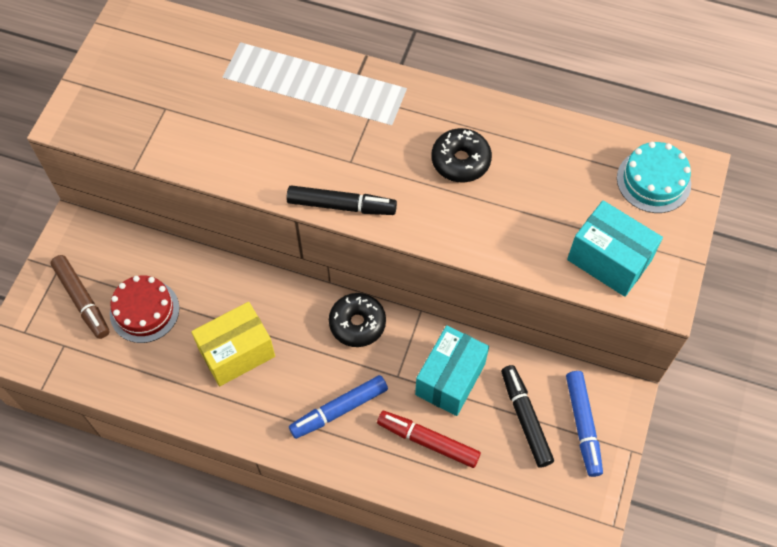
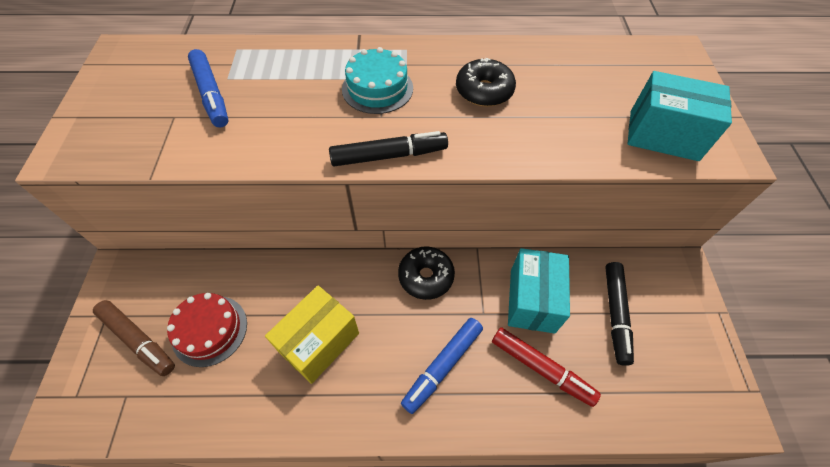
camera: 20 degrees left, 5 degrees down
red marker [377,411,481,468] -> red marker turned 150 degrees counterclockwise [492,327,601,407]
black marker [501,365,554,468] -> black marker turned 135 degrees counterclockwise [605,262,634,366]
blue marker [566,371,603,477] -> blue marker moved to [188,49,229,127]
turquoise cake [617,142,691,213] -> turquoise cake moved to [342,47,413,114]

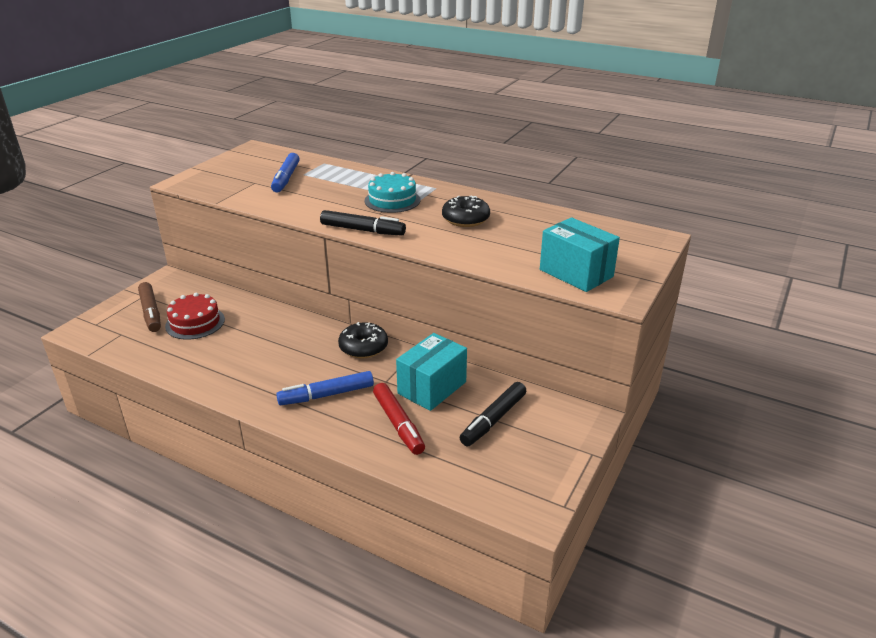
camera: 30 degrees right, 25 degrees down
yellow box [265,286,359,384] -> none

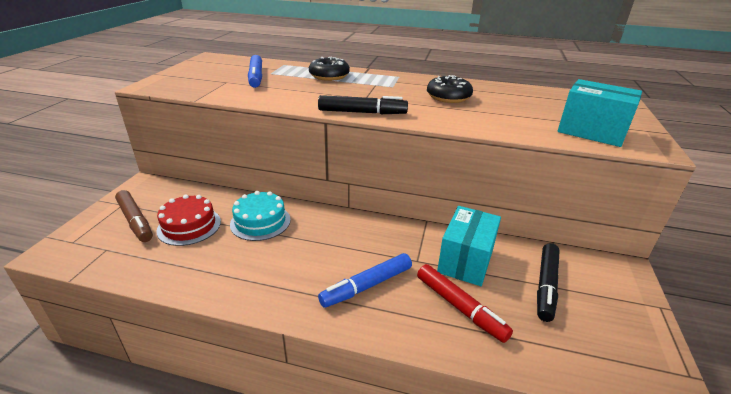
camera: 15 degrees left, 0 degrees up
black donut [338,322,388,358] -> black donut moved to [309,57,350,81]
turquoise cake [365,172,421,213] -> turquoise cake moved to [230,191,291,241]

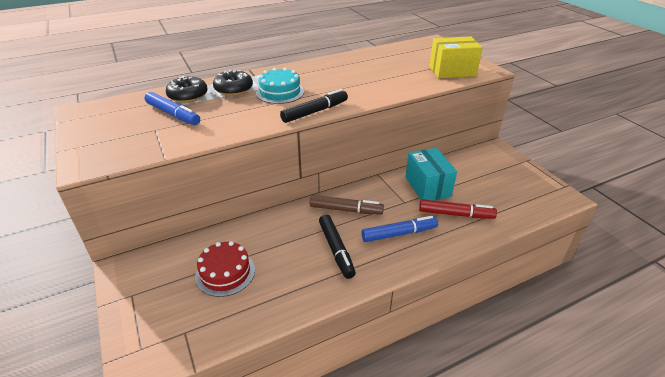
camera: 40 degrees left, 5 degrees up
brown marker [115,190,153,242] -> brown marker moved to [310,195,384,215]
turquoise cake [230,191,291,241] -> turquoise cake moved to [256,67,304,104]
blue marker [318,253,412,308] -> blue marker turned 120 degrees counterclockwise [361,216,438,242]
black donut [427,75,473,103] -> black donut moved to [166,76,208,103]
black marker [537,243,560,322] -> black marker moved to [319,215,356,279]
turquoise box [558,79,642,147] -> yellow box [429,36,483,78]

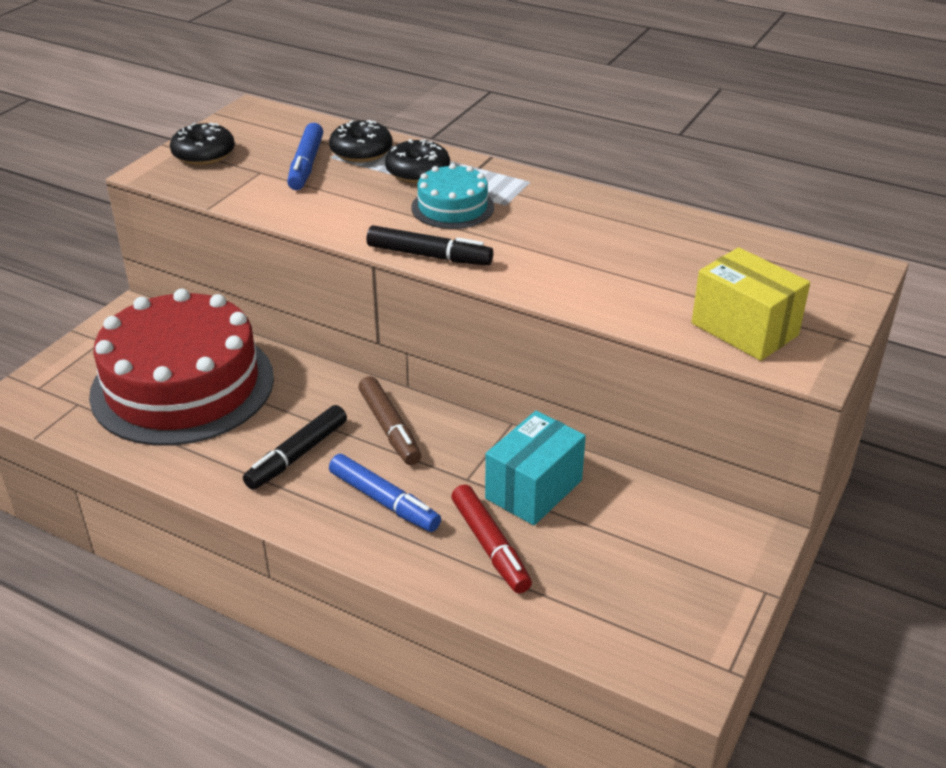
camera: 55 degrees right, 0 degrees up
red cake [195,241,255,297] -> red cake [89,289,274,446], size x2.17
none -> black donut [170,122,235,165]

